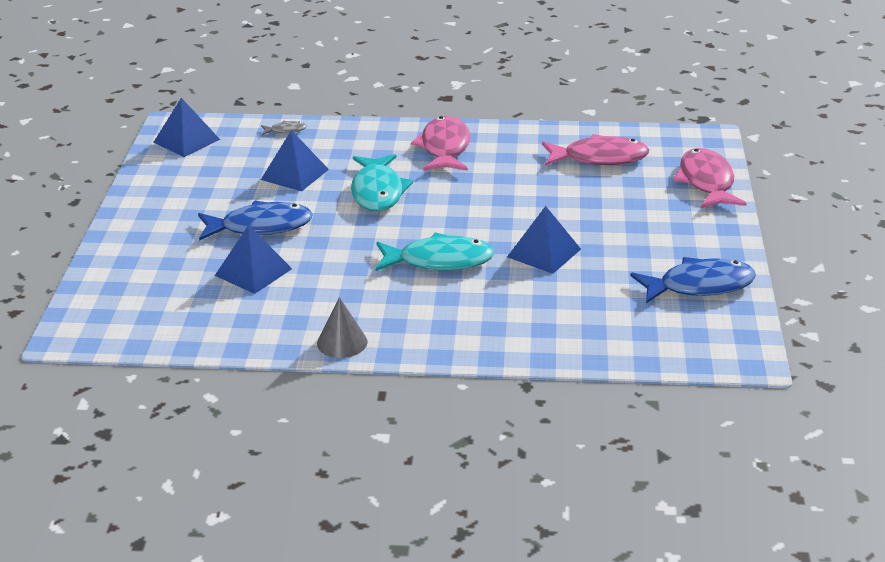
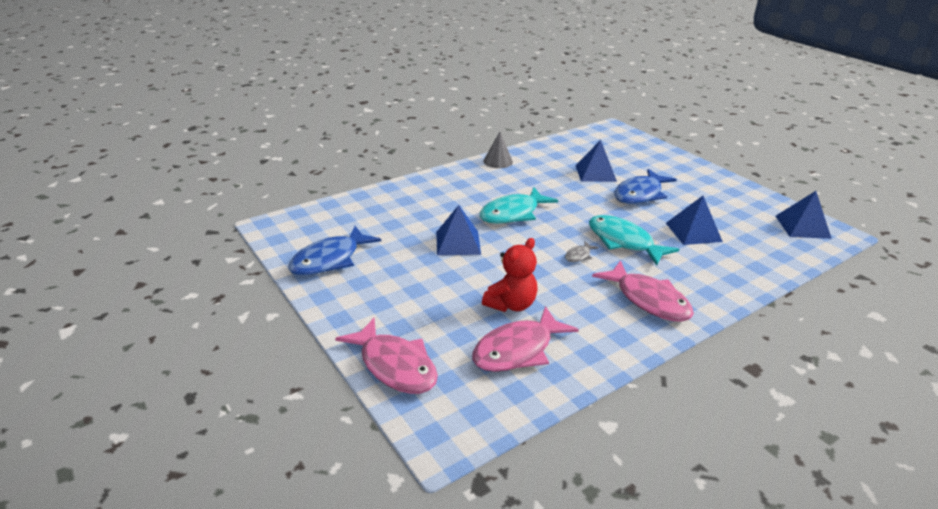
camera: 140 degrees right, 0 degrees up
grey fish [261,121,307,135] -> grey fish moved to [565,241,599,262]
none -> red teddy bear [482,238,538,312]

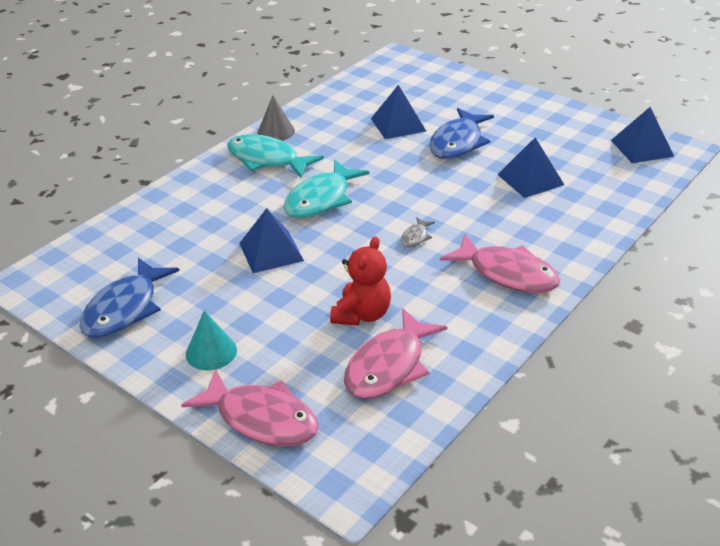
camera: 15 degrees left, 5 degrees up
turquoise fish [589,215,680,266] -> turquoise fish moved to [227,134,324,178]
none -> turquoise cone [186,310,237,370]

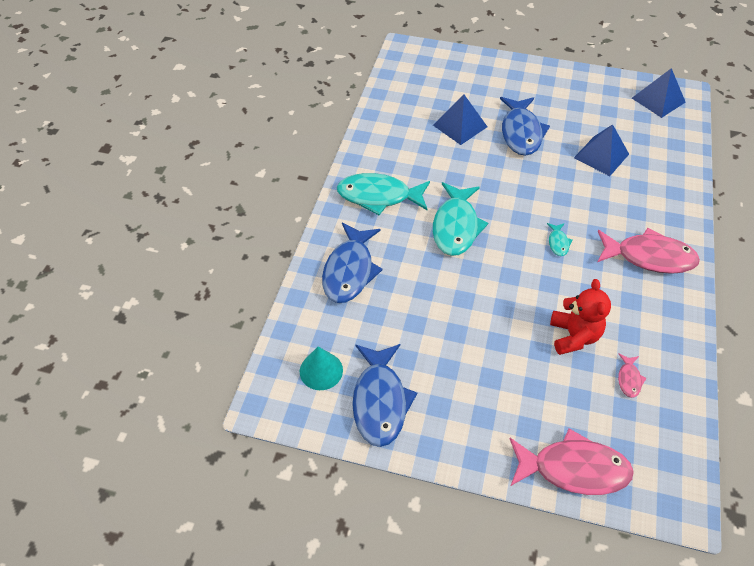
camera: 25 degrees left, 15 degrees up
turquoise cone [186,310,237,370] -> turquoise cone moved to [300,346,343,390]
blue pyramid [239,208,304,273] -> none
grey cone [258,95,295,141] -> none
pink fish [344,308,448,399] -> pink fish [618,353,647,398], size x0.44
grey fish [401,217,435,248] -> turquoise fish [547,223,573,256]
none -> blue fish [322,223,383,303]

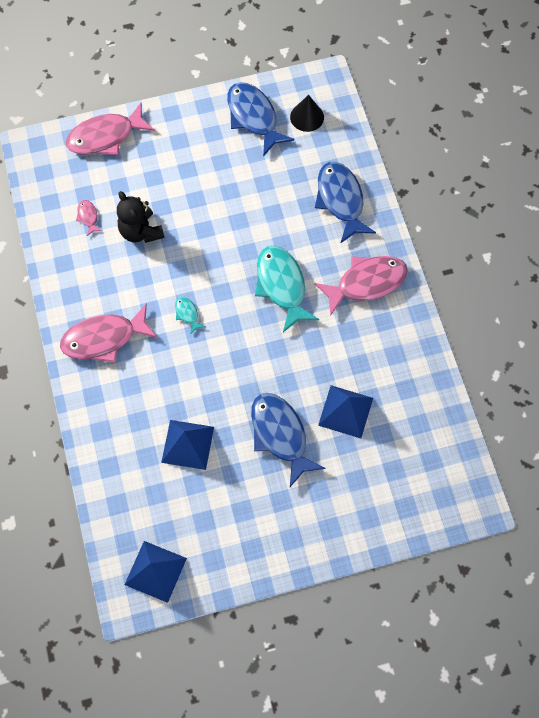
camera: 150 degrees right, 15 degrees up
turquoise cone [300,346,343,390] -> black cone [290,95,324,132]
turquoise fish [337,173,430,215] -> pink fish [314,256,408,316]
red teddy bear [550,279,611,355] -> black teddy bear [117,191,165,243]

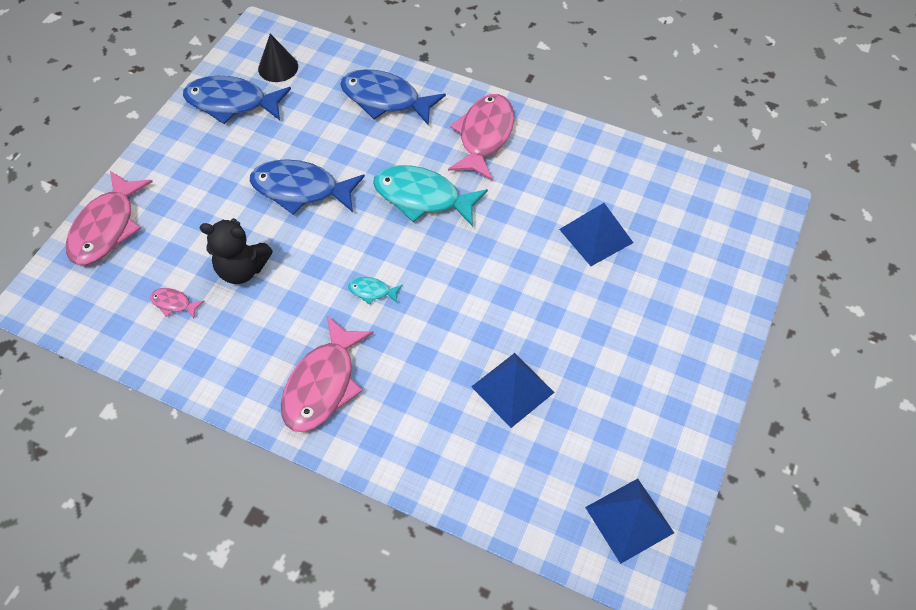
camera: 50 degrees left, 10 degrees down
blue fish [251,393,326,487] -> blue fish moved to [250,159,365,215]

